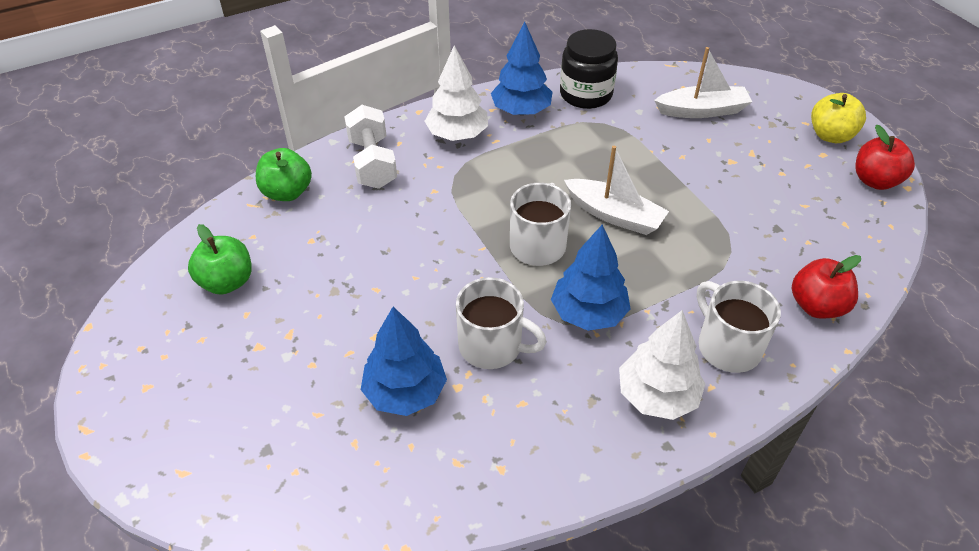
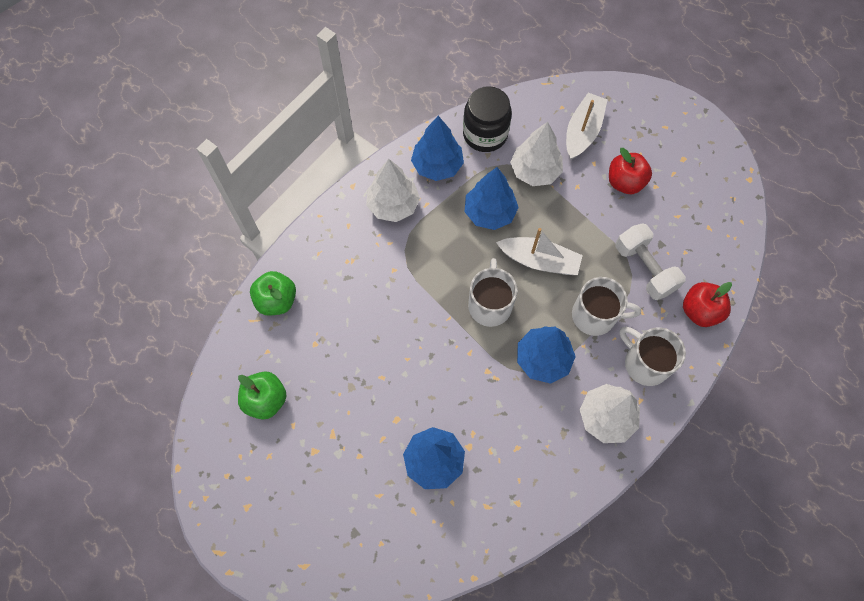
camera: 15 degrees left, 20 degrees up
white dumbbell [344,105,397,189] -> white dumbbell moved to [615,223,686,300]
white mug [456,277,547,369] -> white mug moved to [572,277,641,336]
white boat [654,47,752,118] -> white boat turned 45 degrees counterclockwise [566,93,608,159]
yellow apple [811,93,866,143] -> none
red apple [855,124,915,190] -> red apple moved to [609,148,652,194]
none -> blue tree [465,167,519,230]
none -> white tree [510,122,563,186]

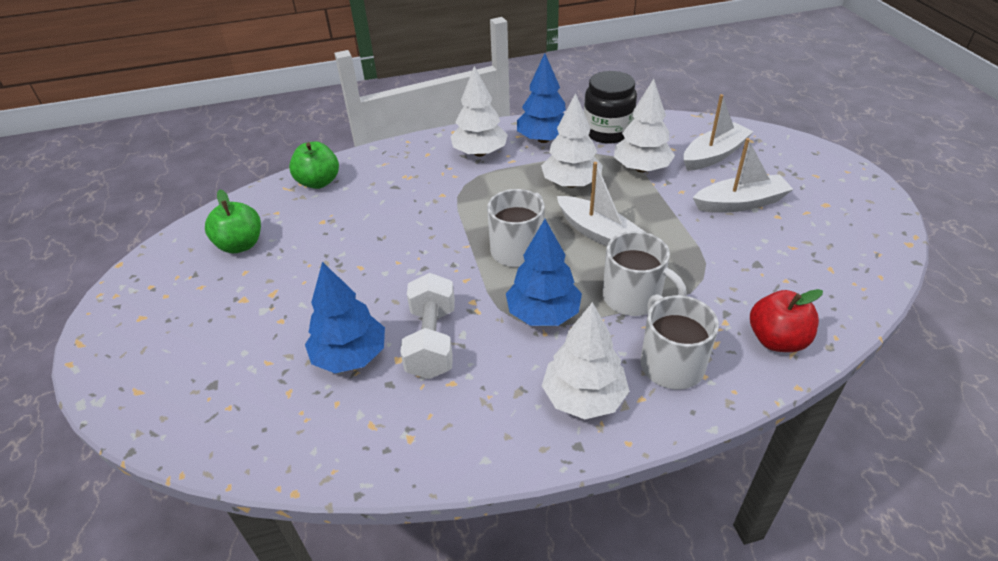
camera: 30 degrees right, 25 degrees down
blue tree [465,167,519,230] -> white tree [541,93,603,188]
red apple [609,148,652,194] -> white boat [693,138,793,213]
white dumbbell [615,223,686,300] -> white dumbbell moved to [400,273,455,379]

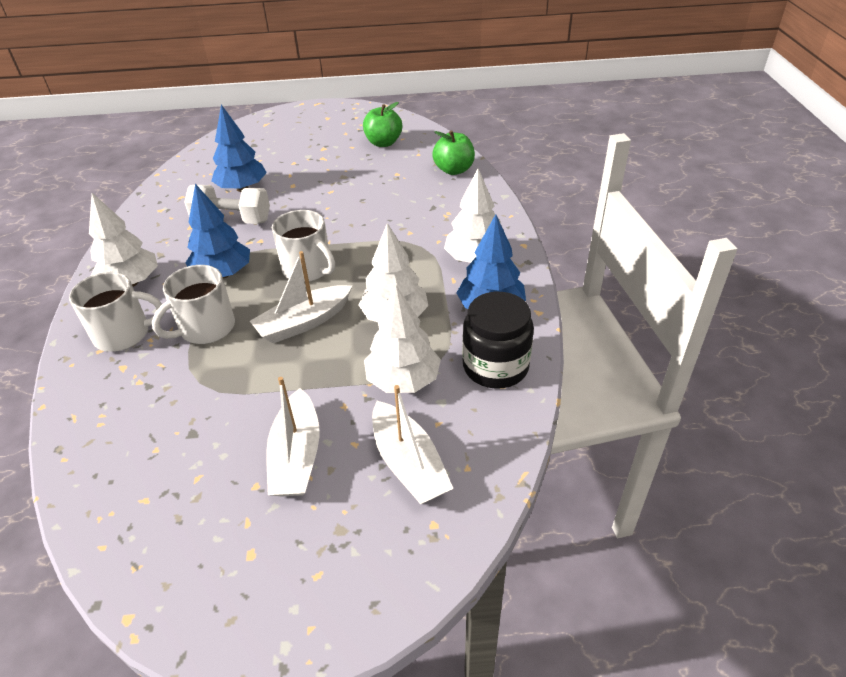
camera: 100 degrees right, 0 degrees up
red apple [750,289,823,352] -> none

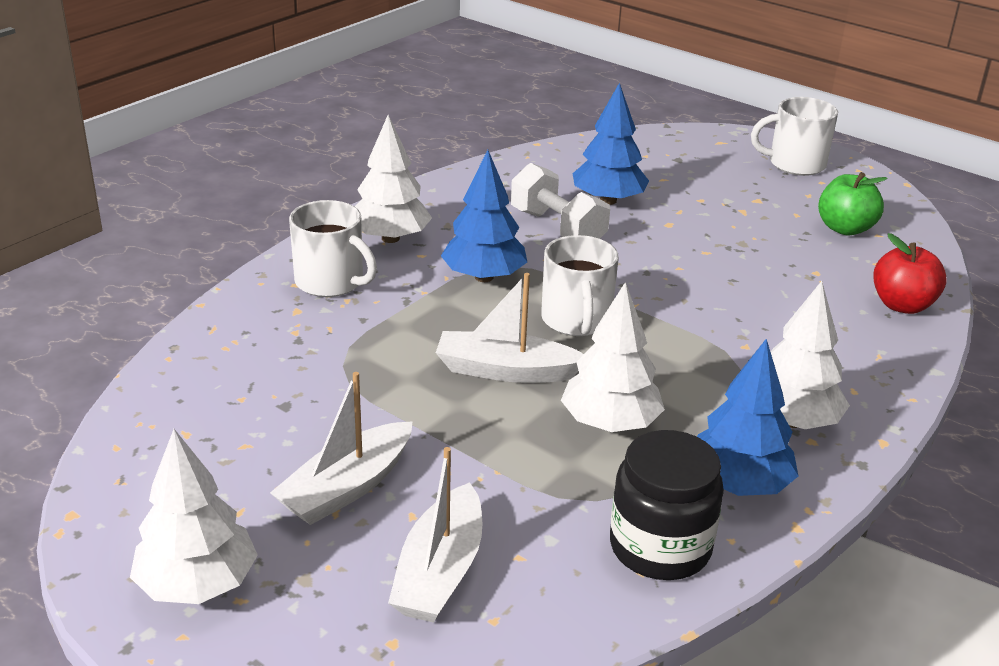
camera: 40 degrees right, 10 degrees down
white mug [152,265,235,344] -> white mug moved to [751,97,838,176]
white tree [364,285,441,393] -> white tree moved to [130,429,258,604]
green apple [432,130,475,175] -> red apple [873,233,947,314]

